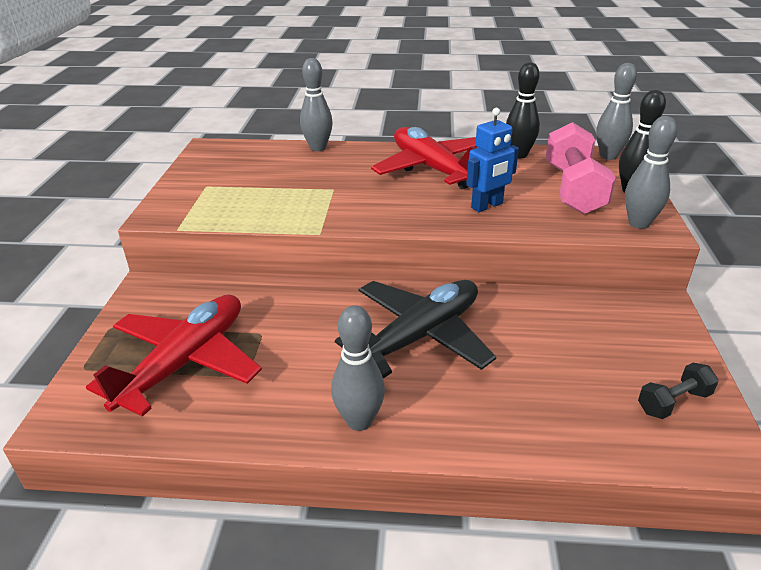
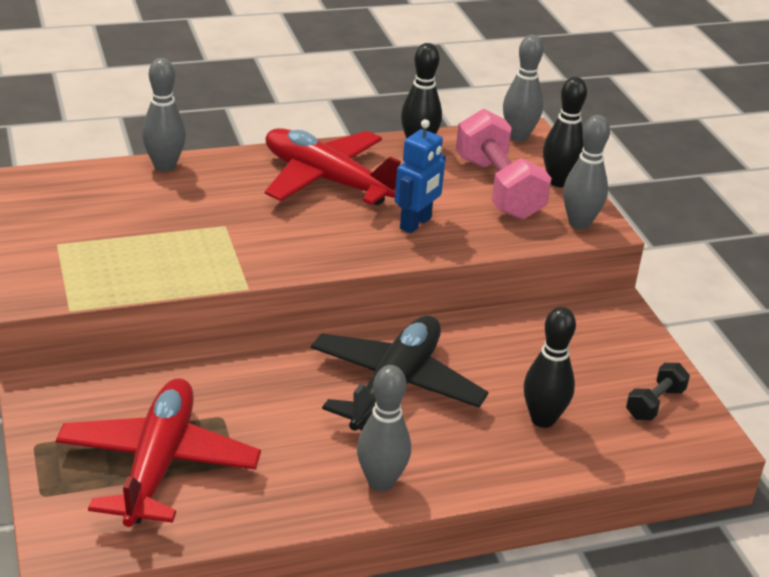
camera: 25 degrees left, 0 degrees up
none -> black bowling pin [524,307,576,428]

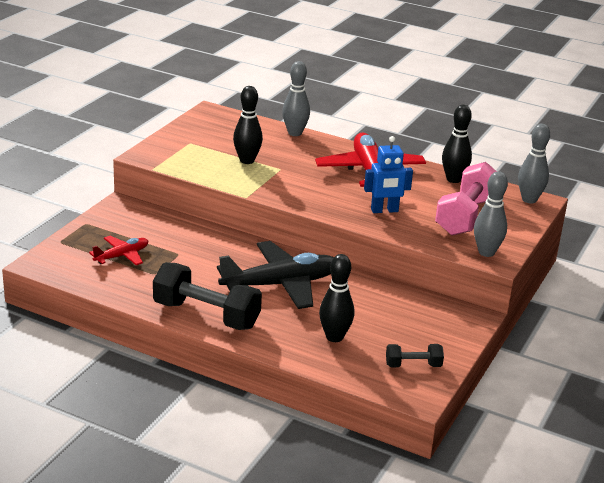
camera: 45 degrees right, 5 degrees down
red plane [56,378,261,527] -> red plane [89,236,148,265], size x0.52
grey bowling pin [357,365,411,492] -> black dumbbell [153,262,262,330]
black bowling pin [543,77,587,187] -> black bowling pin moved to [233,86,263,164]

